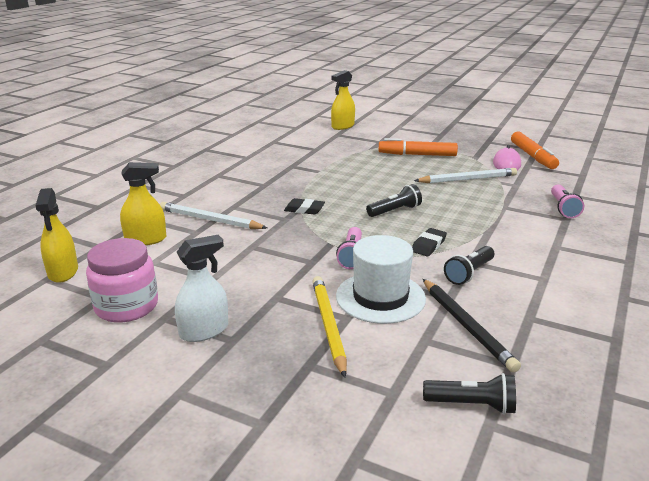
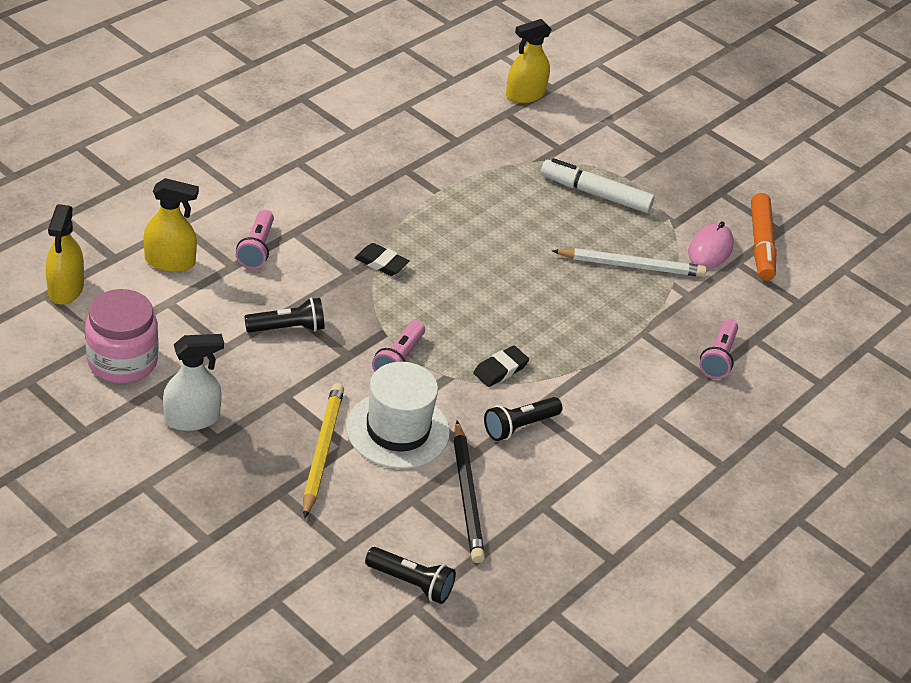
camera: 10 degrees right, 15 degrees up
white pencil [160,202,267,229] -> pink flashlight [236,210,274,269]
black flashlight [366,184,422,217] -> black flashlight moved to [244,298,325,332]
orange marker [378,138,458,156] -> white marker [541,158,654,213]

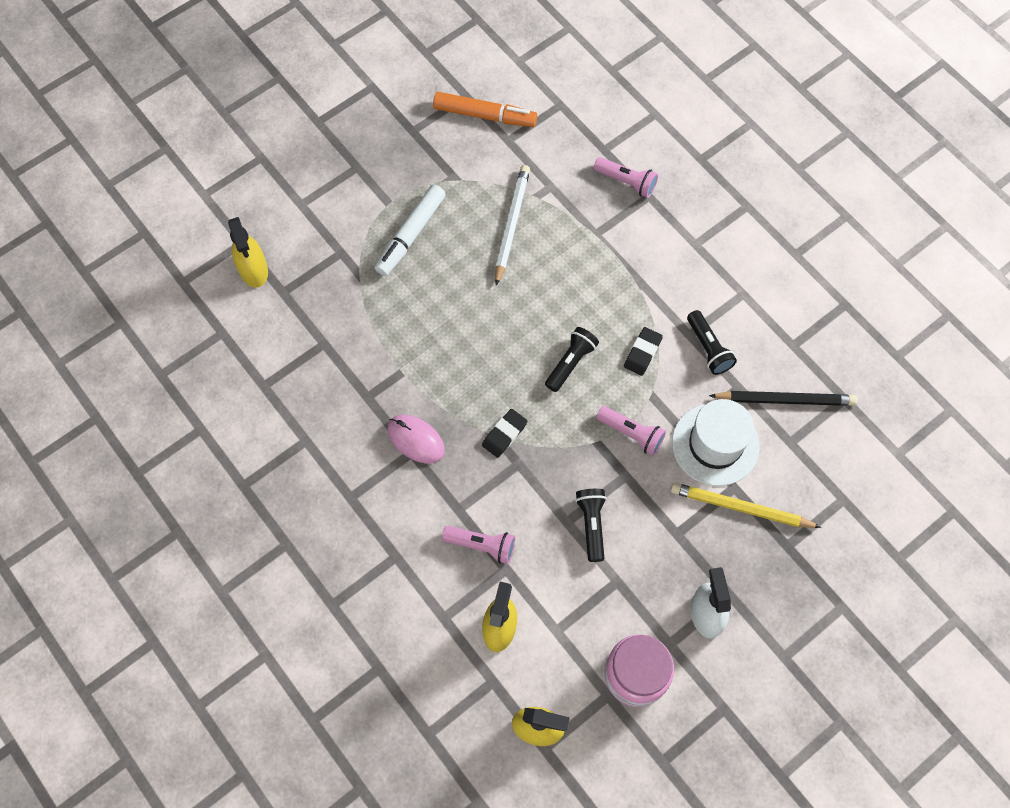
camera: 75 degrees left, 25 degrees up
black flashlight [365,547,456,604] -> black flashlight moved to [545,327,599,392]
black eraser [473,346,529,387] -> black eraser turned 60 degrees clockwise [624,327,663,376]
pink mouse [688,221,734,269] -> pink mouse moved to [387,415,445,464]

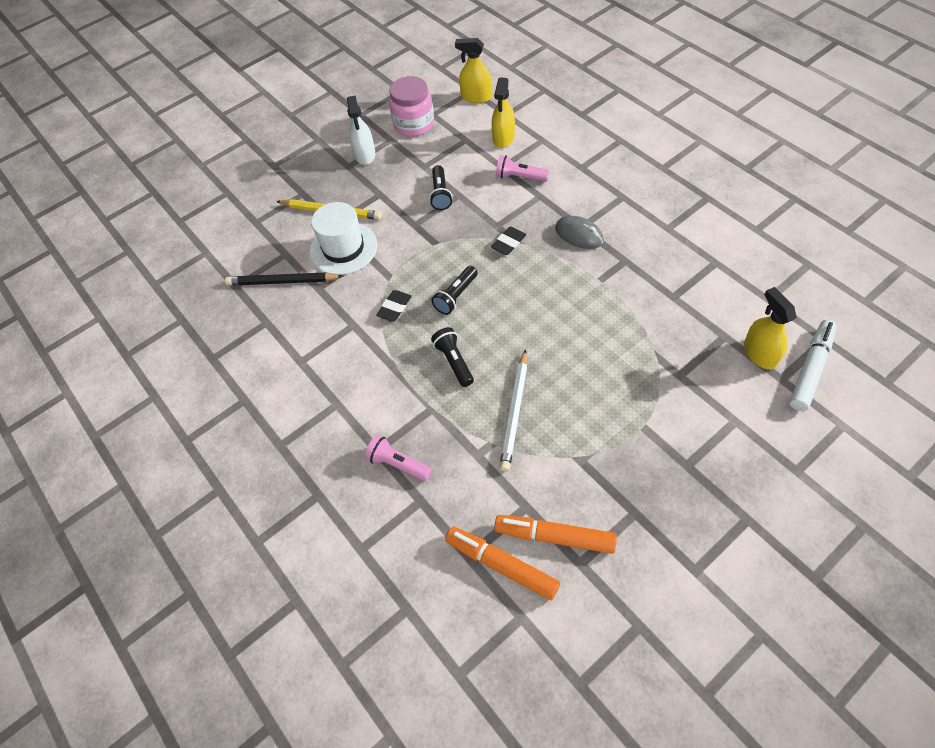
camera: 175 degrees left, 10 degrees down
white marker [375,185,446,276] -> white marker moved to [789,320,837,411]
pink mouse [387,415,445,464] -> grey mouse [555,216,604,249]
pink flashlight [596,406,666,456] -> none
black flashlight [687,310,737,375] -> black flashlight moved to [431,327,474,387]
none -> orange marker [445,527,560,601]

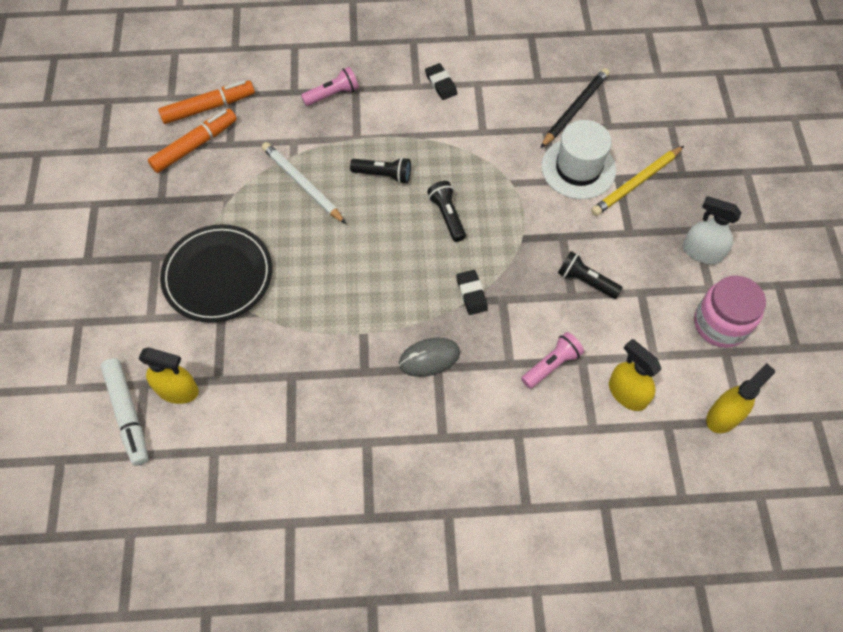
camera: 120 degrees right, 5 degrees up
black eraser [376,290,411,321] -> black eraser moved to [425,63,457,100]
none -> black plate [160,224,272,323]

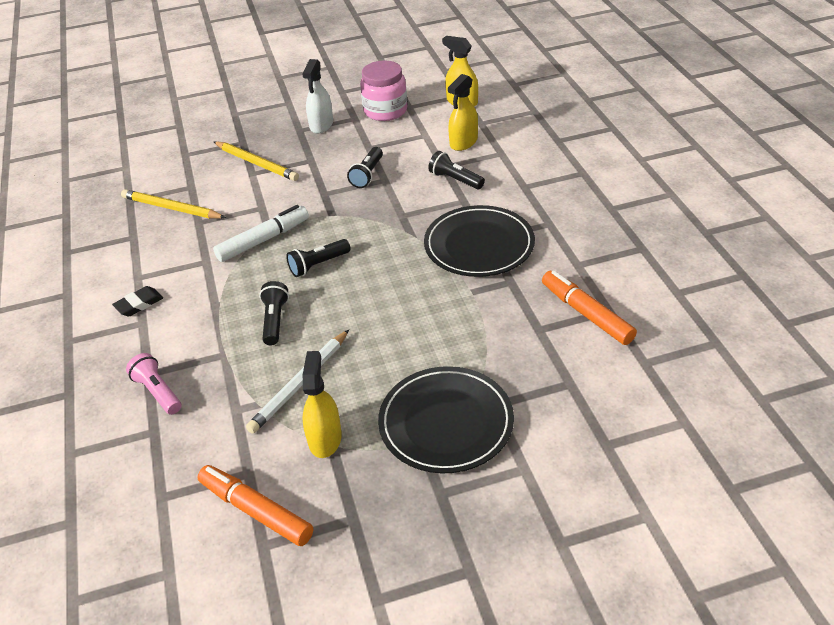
camera: 100 degrees left, 20 degrees down
white marker [100,358,149,466] -> white marker moved to [213,205,309,262]
yellow spray bottle [139,347,199,404] -> yellow spray bottle moved to [303,351,342,458]
orange marker [158,80,255,124] -> orange marker moved to [542,270,637,345]
grey mouse [399,338,460,377] -> black plate [424,205,535,277]
black eraser [456,270,488,315] -> none
pink flashlight [521,332,584,389] -> black flashlight [428,151,485,189]
black pencil [540,68,610,148] -> yellow pencil [121,189,226,219]
white hat [541,120,616,199] -> none

